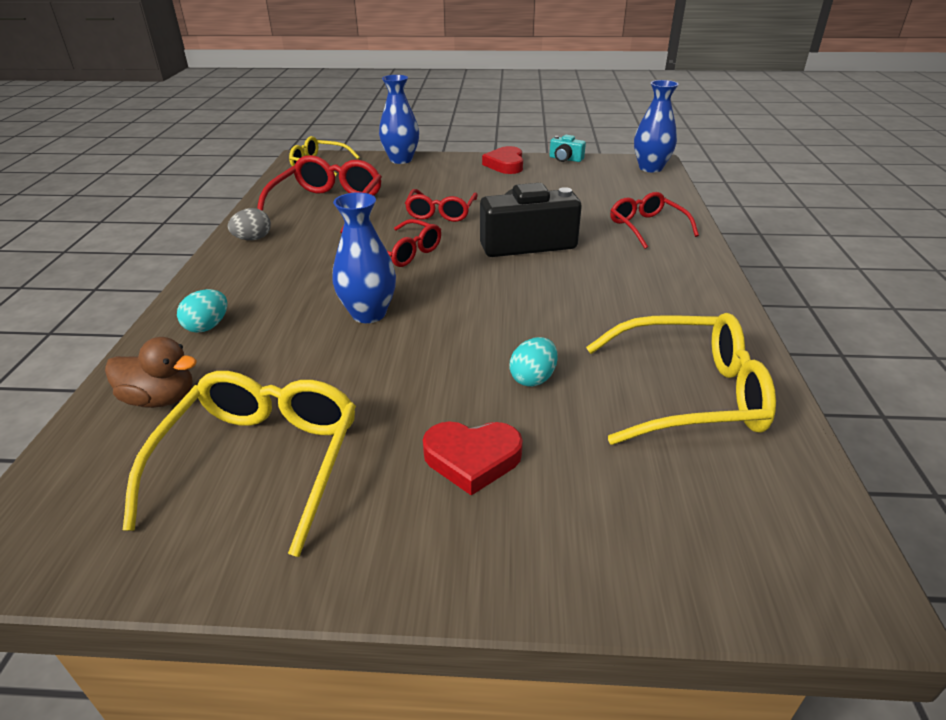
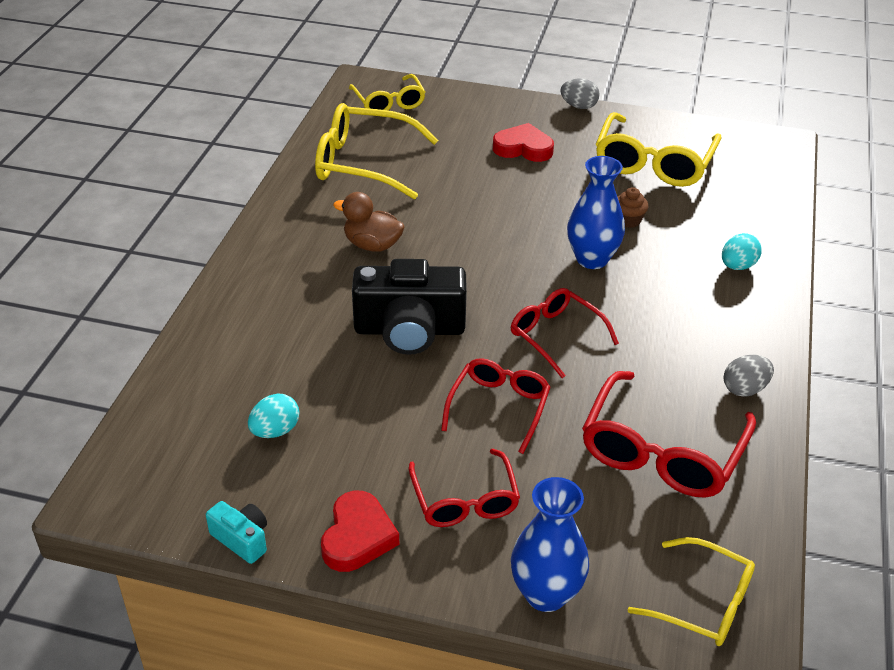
camera: 170 degrees left, 5 degrees up
brown duck [105,337,197,408] -> brown duck moved to [333,192,405,252]
turquoise egg [509,337,558,387] -> turquoise egg moved to [248,394,299,438]
red glasses [610,192,699,249] -> red glasses moved to [409,449,520,527]
blue vase [634,80,679,172] -> none
none -> yellow glasses [349,74,425,110]
none -> grey egg [560,78,600,109]
none -> brown cupcake [617,187,649,228]

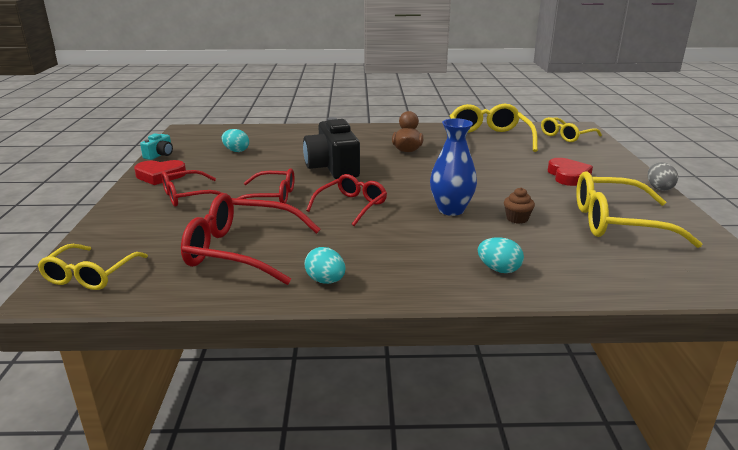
camera: 75 degrees right, 15 degrees down
blue vase [511,477,589,612] -> none
grey egg [723,355,774,397] -> turquoise egg [304,247,346,284]

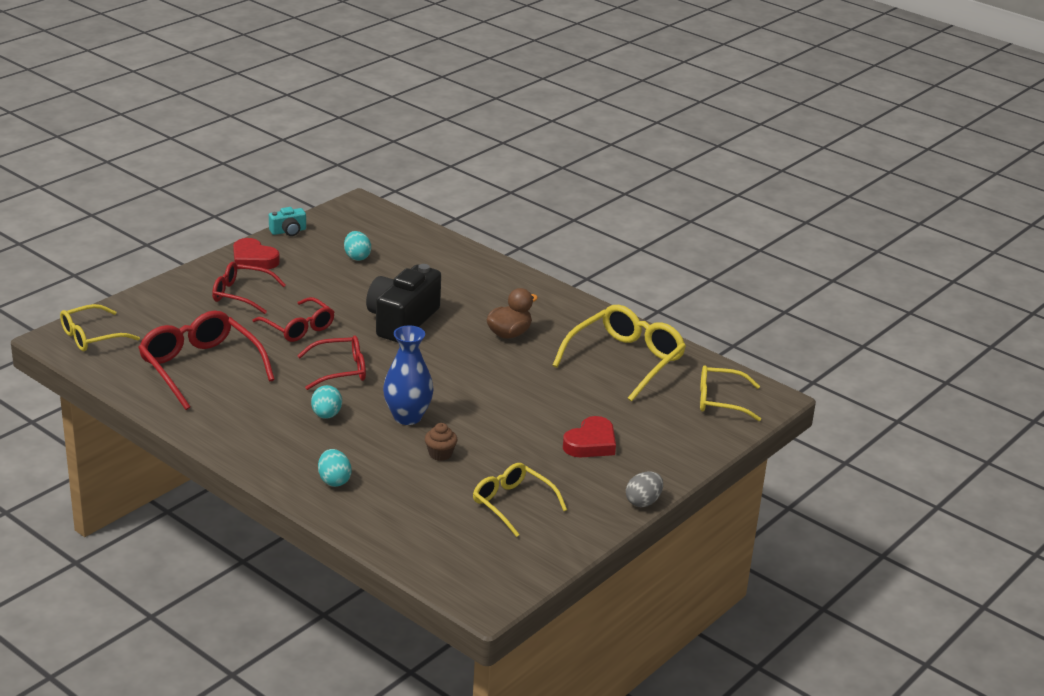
camera: 40 degrees right, 5 degrees up
turquoise egg [304,247,346,284] -> turquoise egg moved to [311,385,342,419]
yellow glasses [576,171,702,248] -> yellow glasses [473,463,567,537], size x0.63

